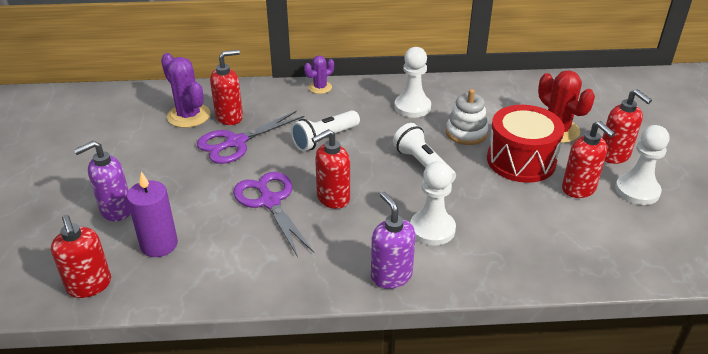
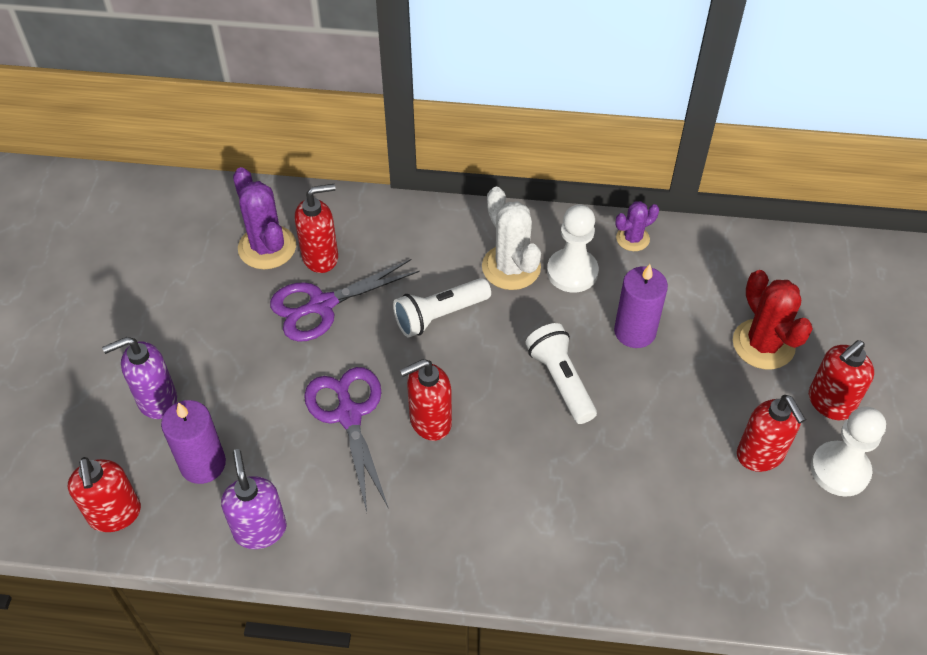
camera: 10 degrees right, 15 degrees up
purple cactus [304,55,334,94] -> purple cactus moved to [615,201,659,251]
purple soap dispenser [371,192,416,289] -> purple soap dispenser moved to [221,449,287,549]
white pawn [410,161,456,246] -> none
white stacking toy [446,89,488,145] -> purple candle [614,264,668,348]
red drum [487,105,565,183] -> none
red soap dispenser [602,89,652,164] -> red soap dispenser turned 75 degrees clockwise [809,340,874,420]
none -> white cactus [482,187,541,290]

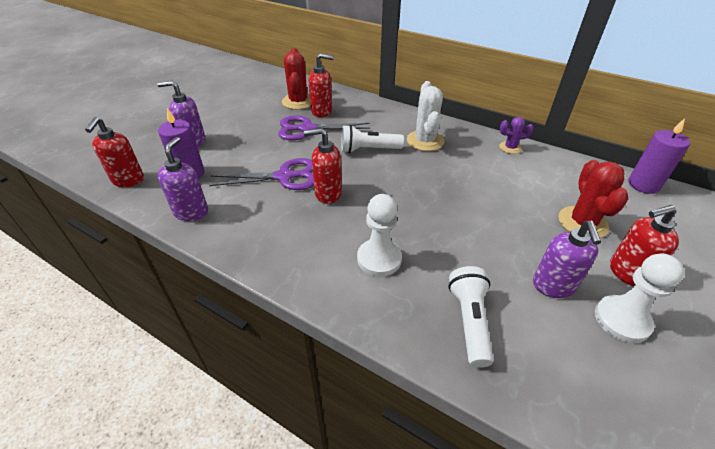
camera: 25 degrees right, 10 degrees down
purple cactus [233,167,296,269] -> red cactus [282,48,311,110]
purple scissors [304,367,389,512] -> purple scissors turned 75 degrees clockwise [209,158,314,190]
white flashlight [525,323,597,424] -> white flashlight moved to [448,266,494,368]
white pawn [547,204,599,293] -> white pawn moved to [357,194,402,277]
purple candle [614,264,668,348] -> purple candle moved to [628,118,691,194]
red soap dispenser [737,395,806,472] -> purple soap dispenser [533,221,601,298]

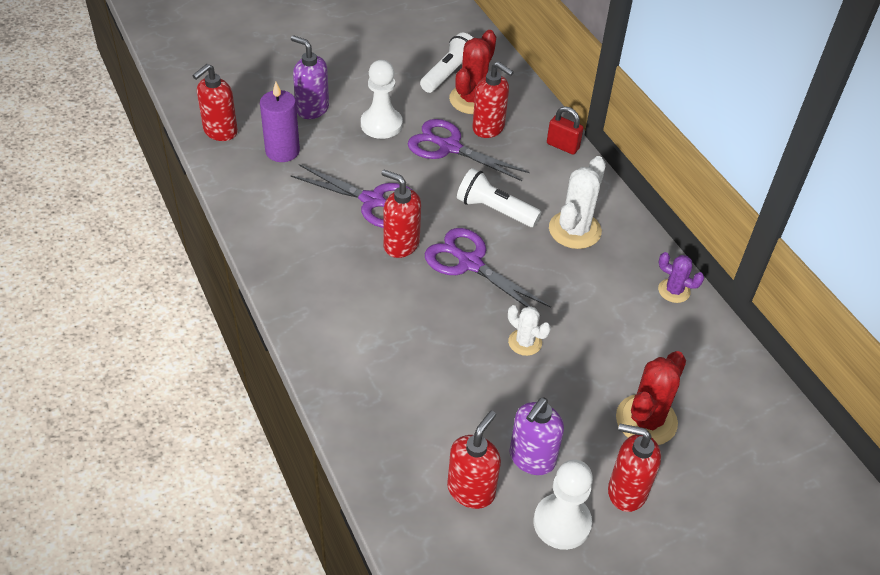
camera: 30 degrees right, 5 degrees up
purple soap dispenser [158,137,208,221] -> none
white pawn [357,194,402,277] -> white pawn moved to [361,60,403,139]
white flashlight [448,266,494,368] -> white flashlight moved to [420,33,473,93]
purple candle [628,118,691,194] -> none
none -> purple scissors [425,228,551,308]
none -> red soap dispenser [447,411,501,509]
none -> white cactus [508,305,551,356]
none -> red padlock [547,106,583,155]

